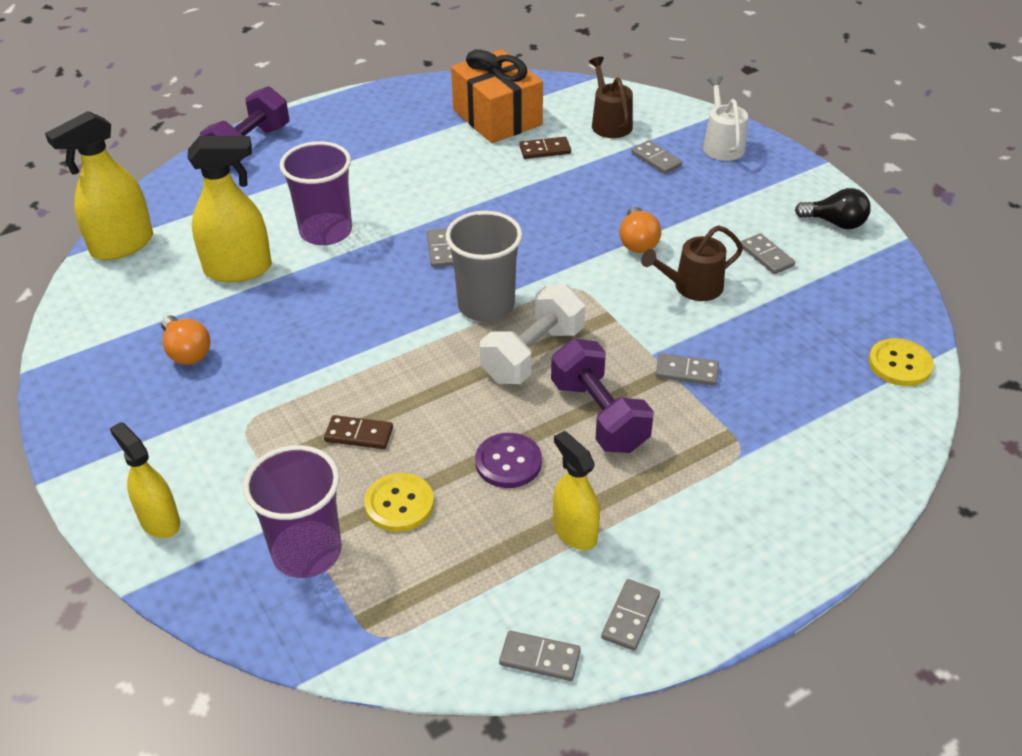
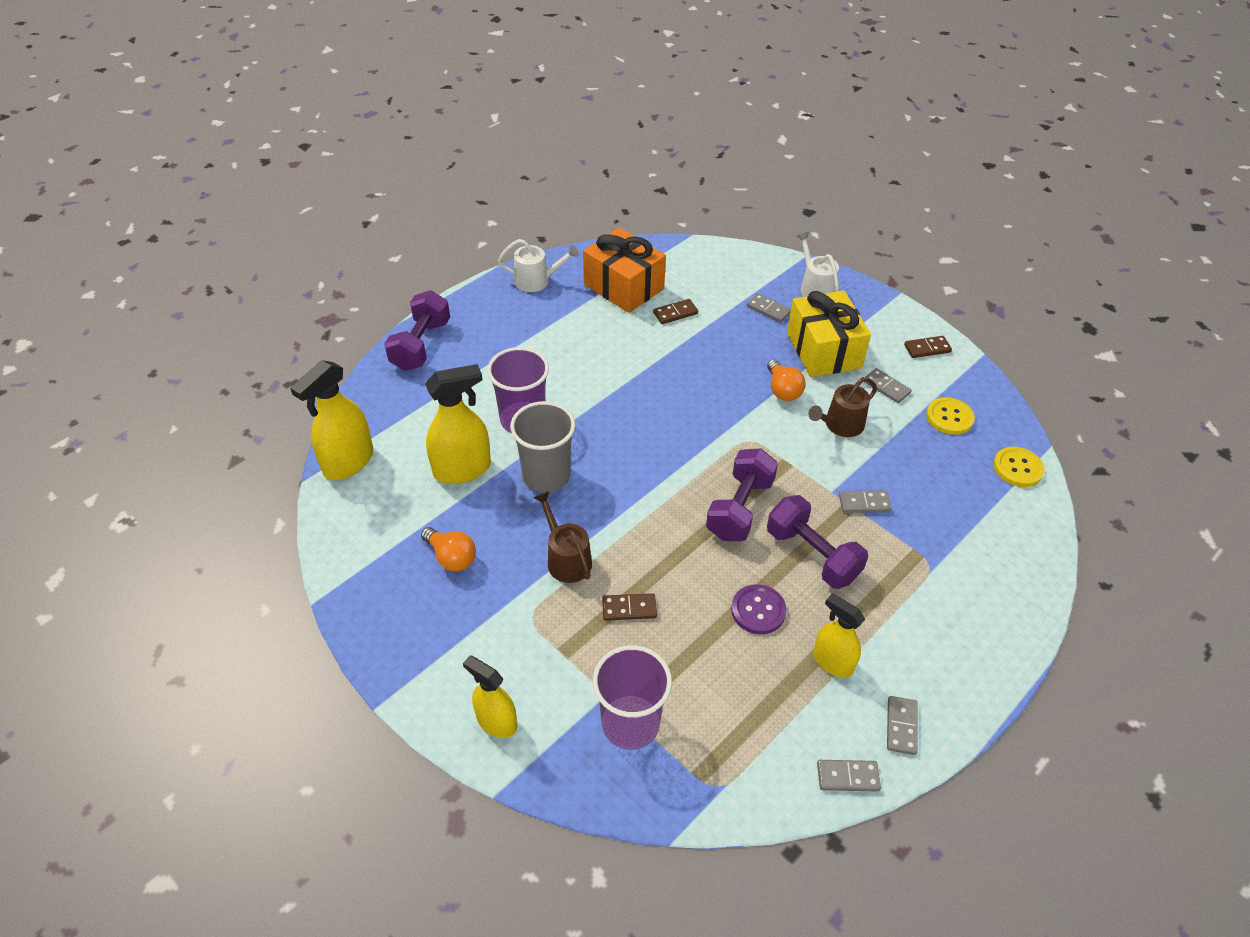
camera: 15 degrees left, 5 degrees up
yellow button [364,473,434,532] -> yellow button moved to [926,397,975,435]
grey domino [427,228,454,267] -> none
grey cup [446,211,522,322] -> grey cup moved to [510,401,575,493]
white dumbbell [480,285,585,384] -> purple dumbbell [706,448,778,541]
brown watering can [589,57,633,138] -> brown watering can moved to [534,491,592,583]
black light bulb [795,188,871,229] -> brown domino [904,336,952,358]
none -> white watering can [498,239,579,292]
none -> yellow gift [787,291,871,377]

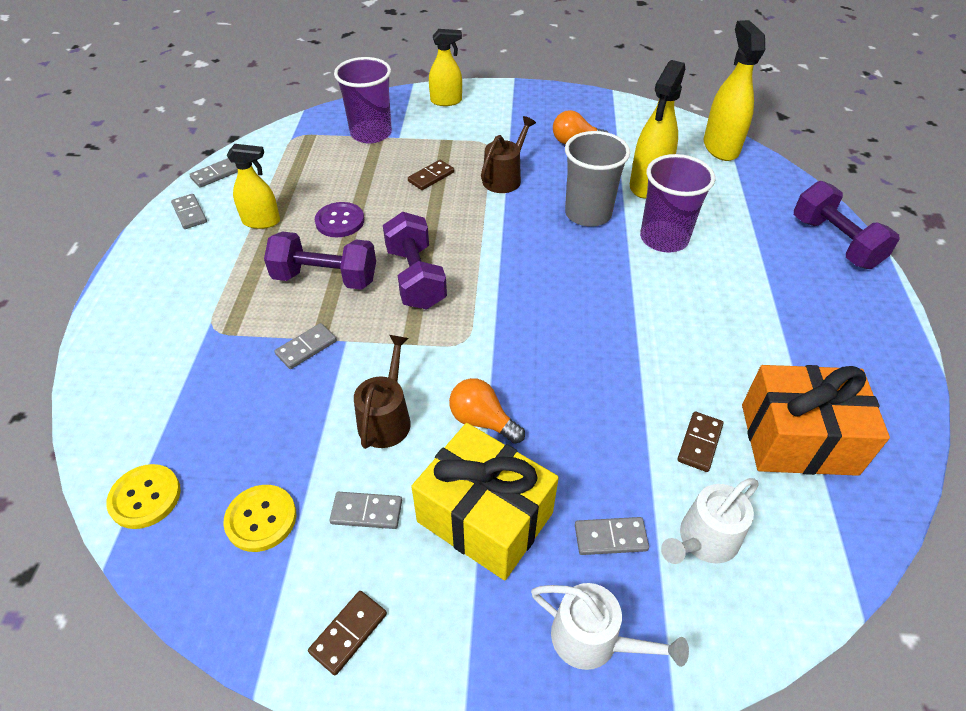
camera: 140 degrees right, 0 degrees up
white watering can [498,239,579,292] -> white watering can moved to [661,478,758,564]
brown watering can [534,491,592,583] -> brown watering can turned 75 degrees counterclockwise [481,116,536,193]

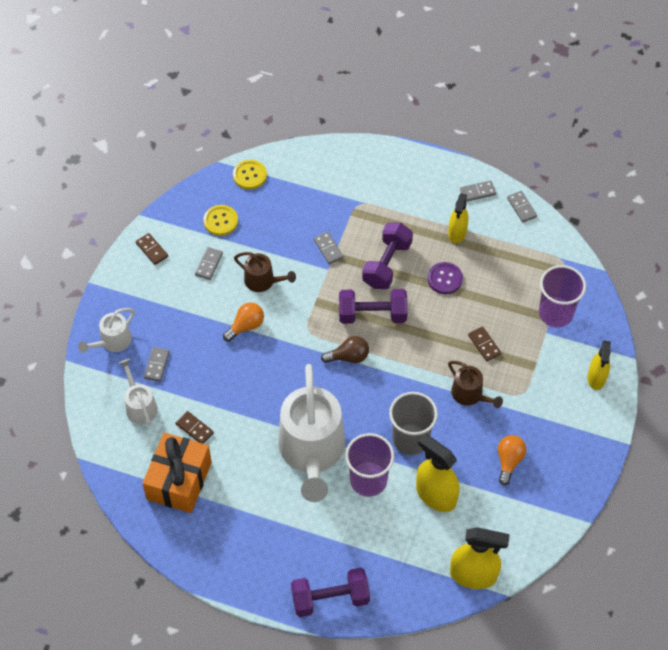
camera: 105 degrees right, 10 degrees up
yellow gift [411,423,559,580] -> none
none -> white watering can [278,364,345,502]
none -> brown light bulb [321,336,369,363]

